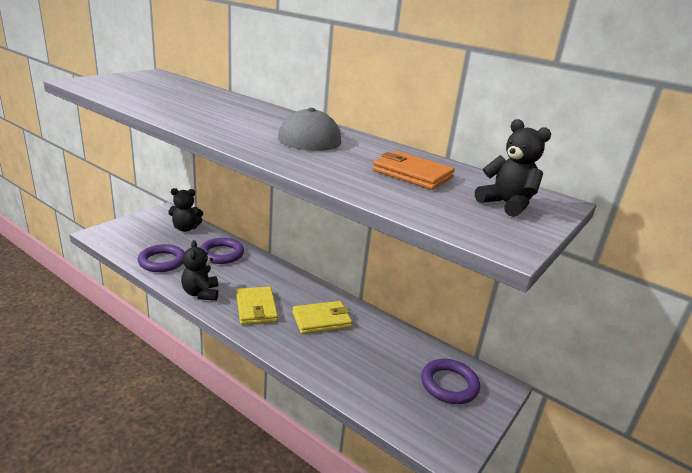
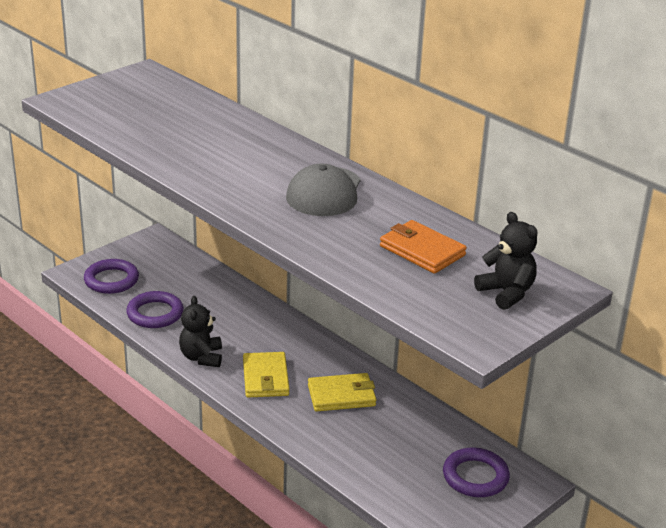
camera: 10 degrees right, 5 degrees up
black teddy bear [168,188,203,232] -> none
purple ring [200,238,244,264] -> purple ring moved to [84,259,139,294]

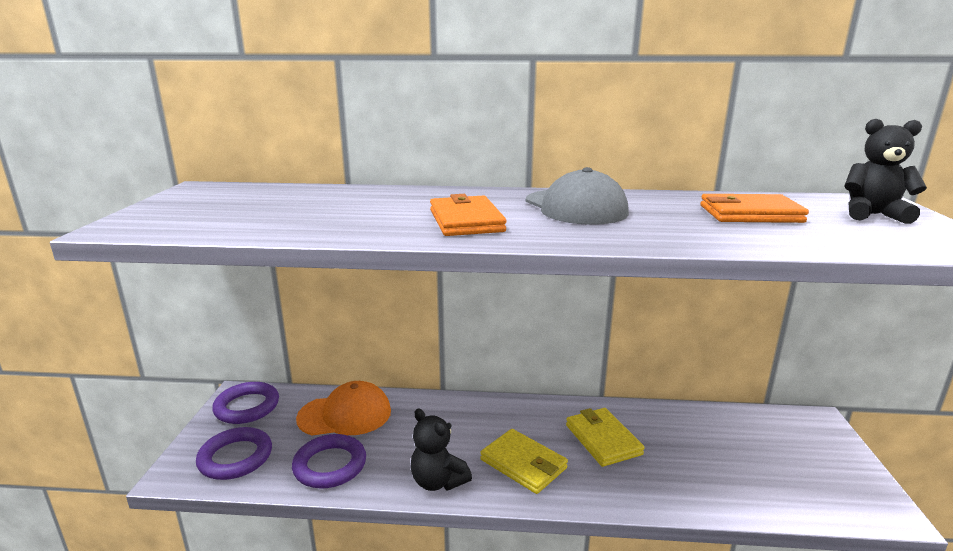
camera: 40 degrees left, 10 degrees down
yellow wallet [308,373,376,412] -> yellow wallet turned 60 degrees counterclockwise [566,408,645,467]
purple ring [443,448,510,497] -> purple ring moved to [212,382,279,424]
none -> orange cap [296,381,391,436]
none -> orange wallet [430,194,507,236]

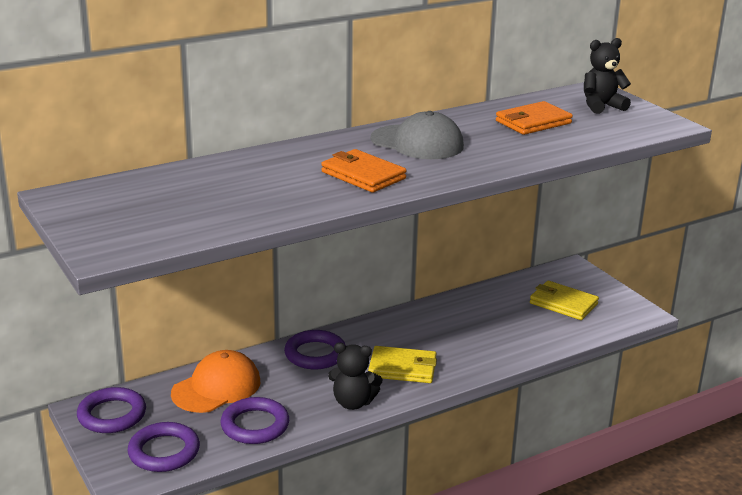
camera: 35 degrees left, 5 degrees up
yellow wallet [566,408,645,467] -> yellow wallet moved to [530,281,599,320]
none -> purple ring [284,330,346,369]

